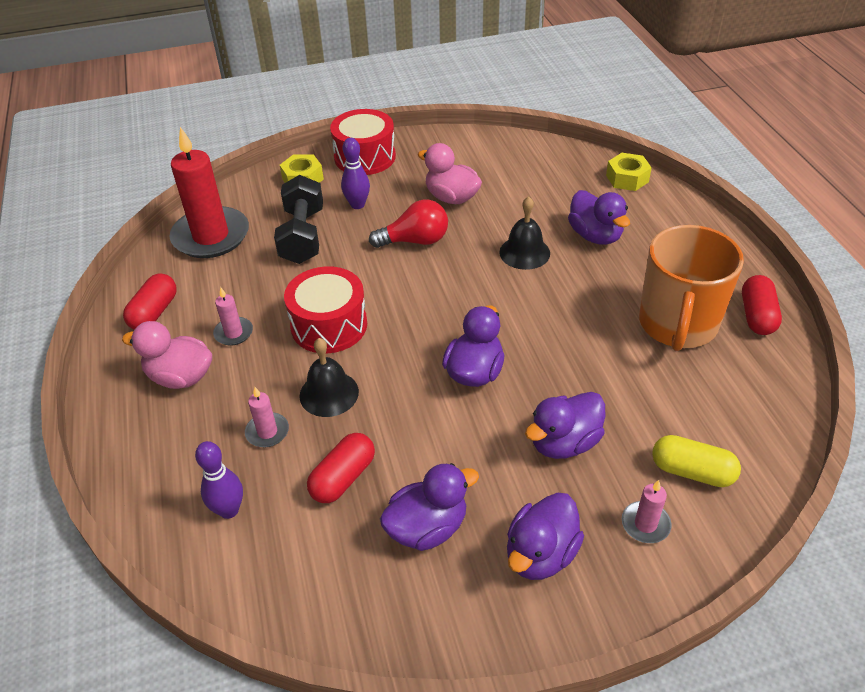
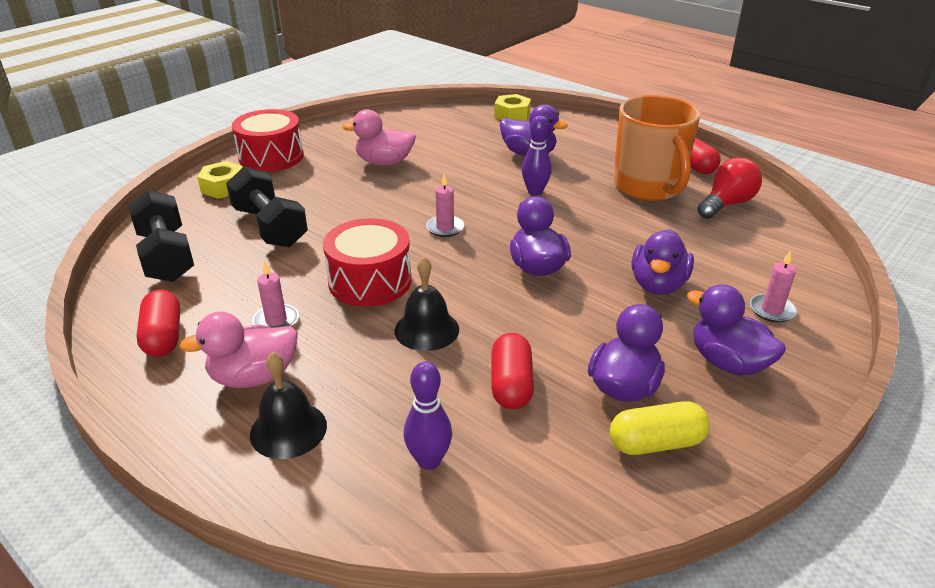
camera: 35 degrees left, 10 degrees down
red candle [169,127,249,258] -> black dumbbell [128,190,194,282]
pink candle [245,387,289,447] -> pink candle moved to [426,174,464,237]
purple bowling pin [341,138,370,209] -> purple bowling pin moved to [522,116,552,196]
red light bulb [369,200,448,248] -> red light bulb moved to [697,157,762,219]
black bell [499,196,550,270] -> black bell moved to [250,352,327,459]
purple duck [507,493,584,580] -> purple duck turned 135 degrees clockwise [687,284,786,375]
yellow capsule [652,435,741,487] -> yellow capsule moved to [610,401,710,455]

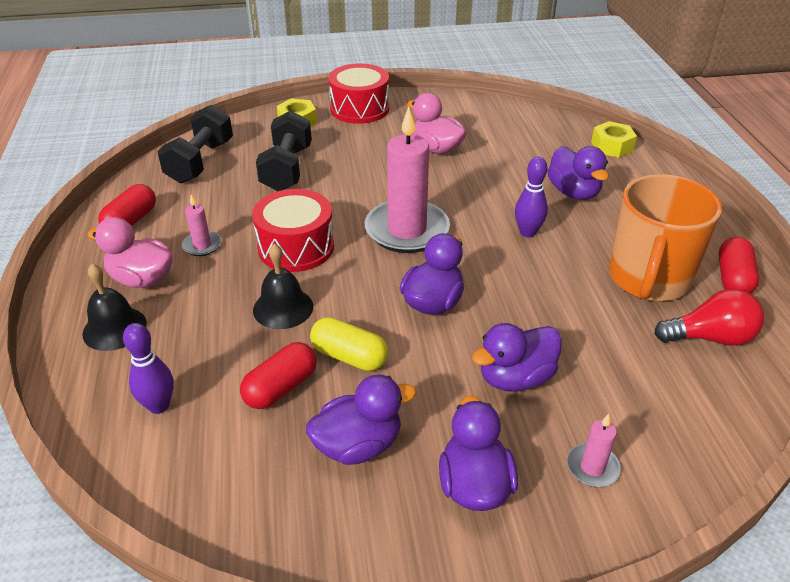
camera: 40 degrees right, 5 degrees up
pink candle [426,174,464,237] -> pink candle [365,107,450,253], size x2.24
yellow capsule [610,401,710,455] -> yellow capsule moved to [310,317,388,371]

